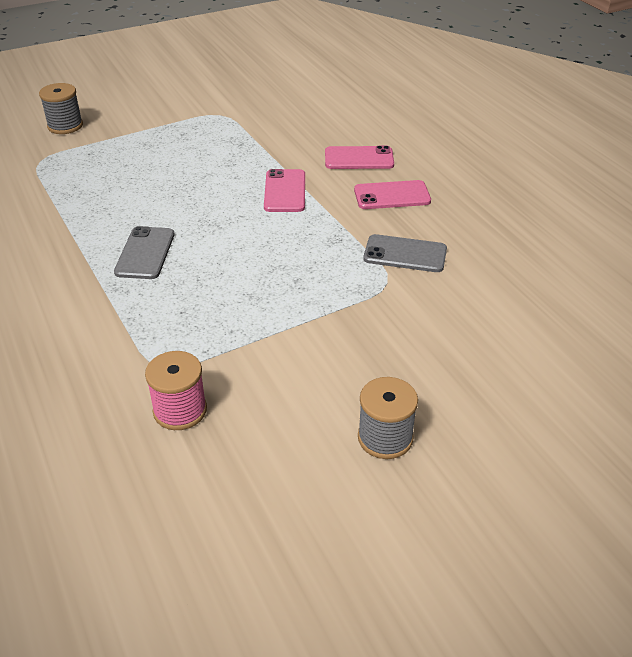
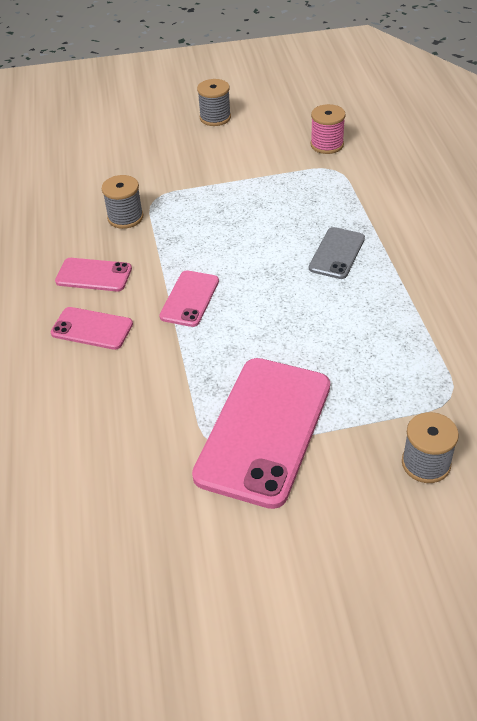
camera: 160 degrees left, 5 degrees up
grey phone [363,234,447,272] -> grey spool [102,175,143,229]
none -> pink phone [192,358,330,509]

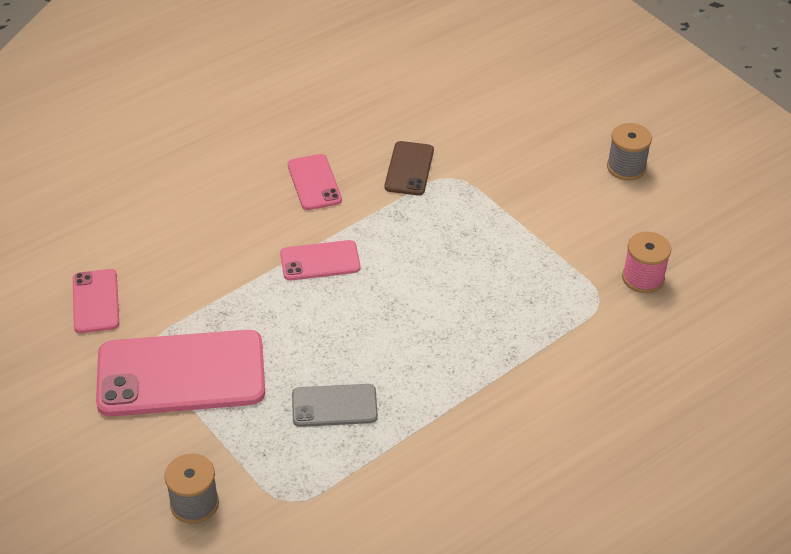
camera: 60 degrees right, 0 degrees up
pink phone [50,307,133,350] -> pink phone moved to [73,269,119,333]
grey spool [102,175,143,229] -> brown phone [385,141,434,195]
grey phone [309,227,365,279] -> grey phone moved to [292,384,378,427]

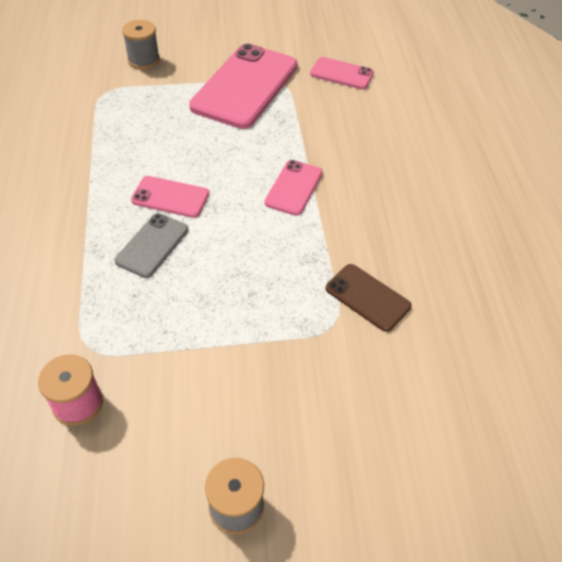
camera: 120 degrees right, 5 degrees up
pink phone [288,154,342,210] -> pink phone moved to [131,176,209,218]
grey phone [292,384,378,427] -> grey phone moved to [115,213,189,278]

